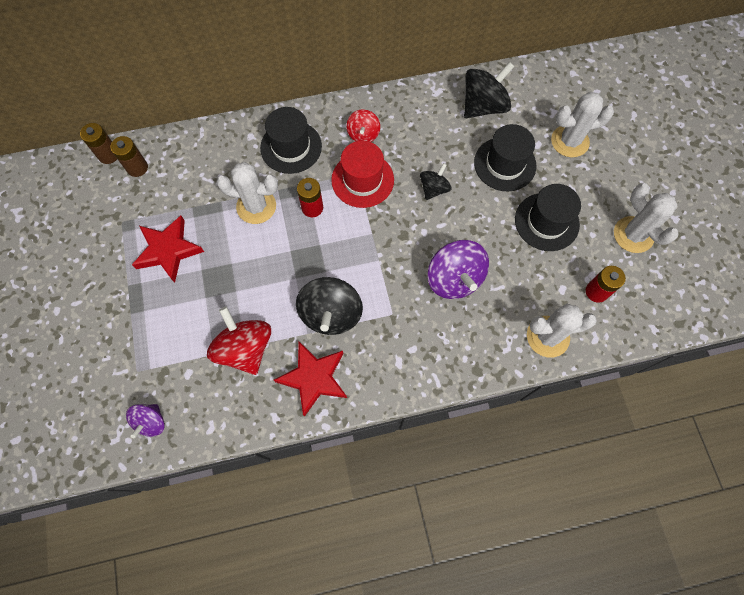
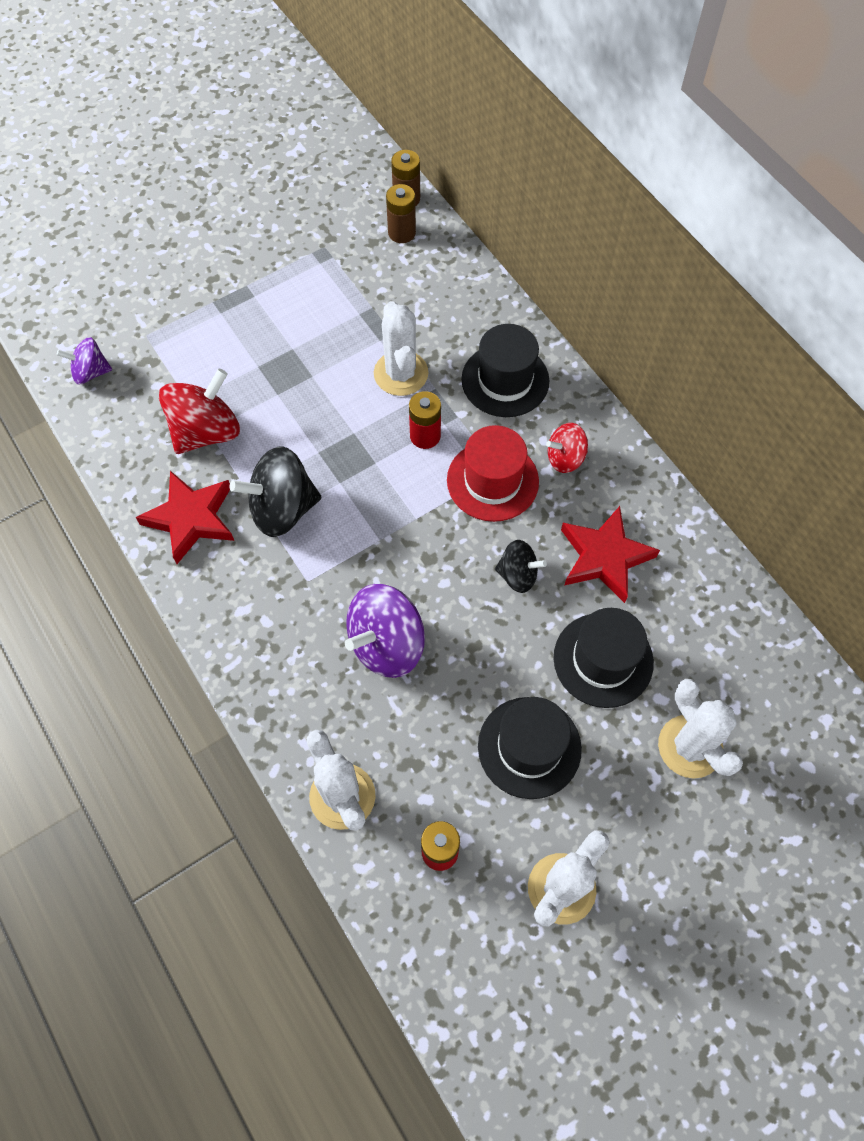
camera: 70 degrees right, 5 degrees down
red star [132,216,204,283] -> red star moved to [561,506,660,603]
black spinning top [464,62,515,118] -> none

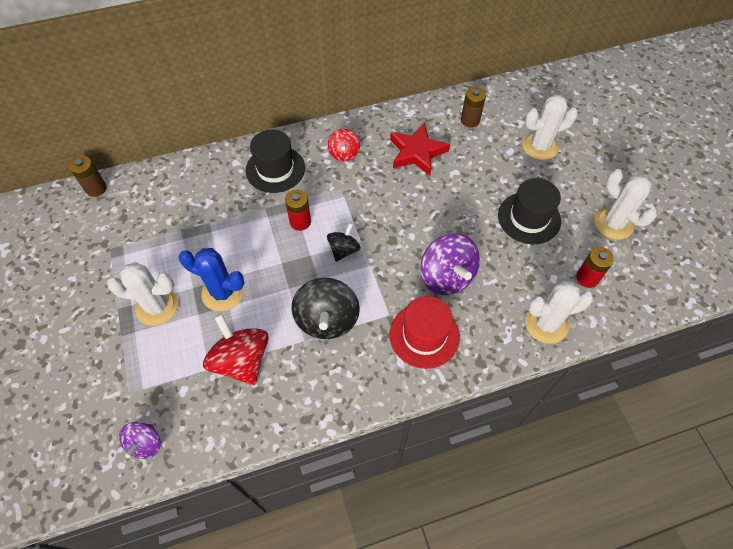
camera: 75 degrees left, 5 degrees down
red star [135,471,234,564] -> none
white cactus [374,301,428,396] -> white cactus moved to [107,262,178,326]
brown battery [386,184,416,243] -> brown battery moved to [461,87,486,128]
red hat [447,425,539,522] -> red hat moved to [389,296,460,369]
black spinning top [495,540,547,593] -> black spinning top moved to [327,223,360,262]
black hat [554,608,654,708] -> none
none -> blue cactus [178,248,245,311]

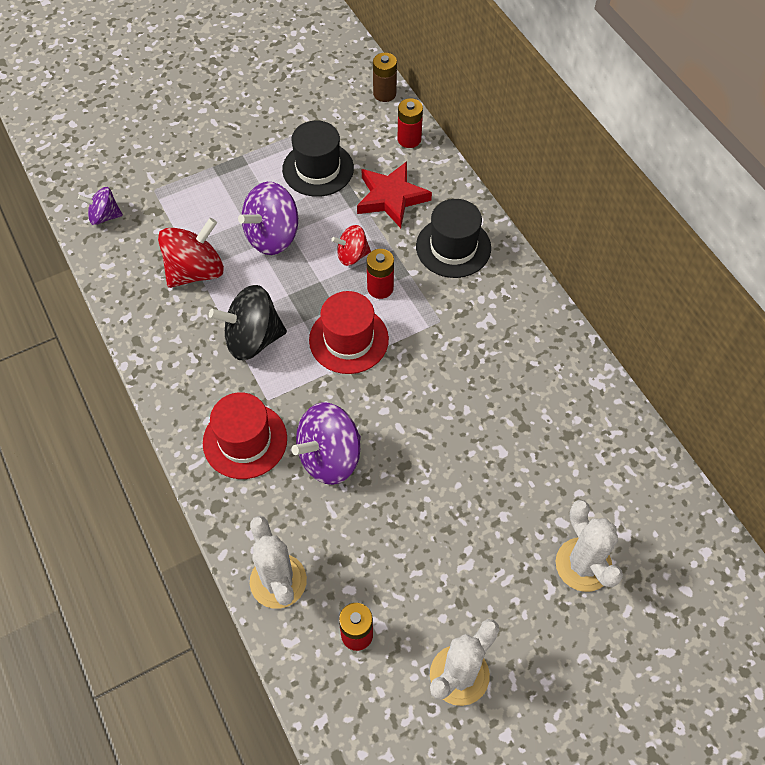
camera: 80 degrees right, 0 degrees up
white cactus [107,262,178,326] -> none
blue cactus [178,248,245,311] -> purple spinning top [238,182,298,255]
black spinning top [327,223,360,262] -> red hat [309,291,389,374]
red spinning top [328,129,360,161] -> red spinning top moved to [331,225,371,266]
red star [390,123,450,176] -> red star moved to [357,161,432,228]
brown battery [461,87,486,128] -> none
black hat [498,178,561,244] -> black hat moved to [282,121,354,197]
none -> red battery [398,98,423,148]

